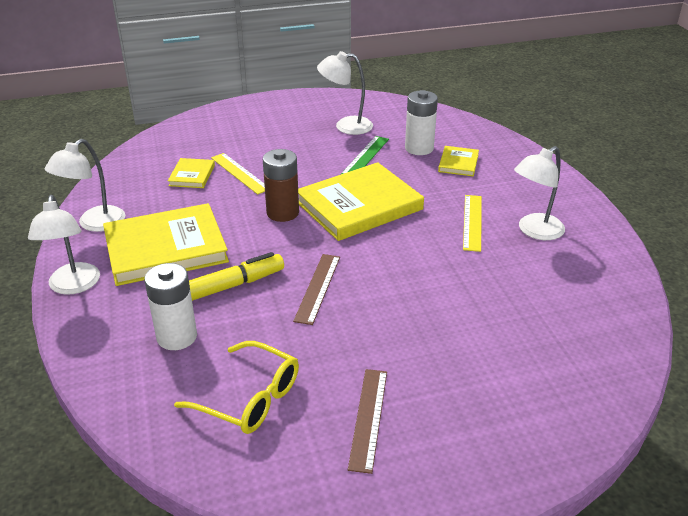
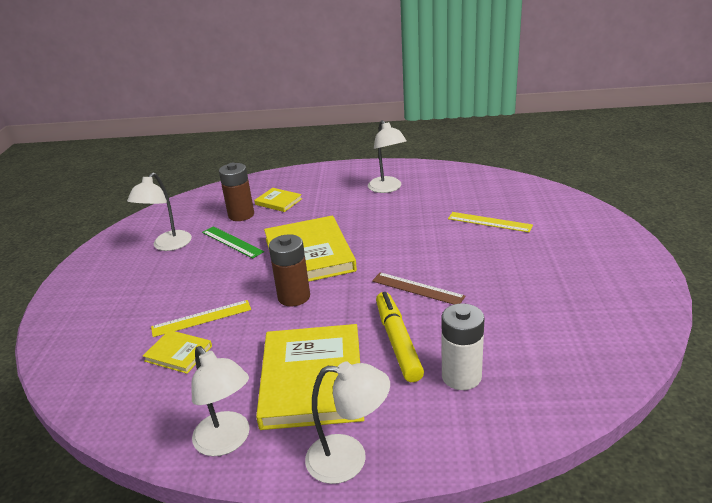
camera: 70 degrees left, 5 degrees down
yellow glasses [174,341,299,434] -> none
brown ruler [348,369,387,474] -> none
white battery [405,90,438,155] -> brown battery [219,163,254,221]
yellow ruler [463,195,482,252] -> yellow ruler moved to [448,212,533,233]

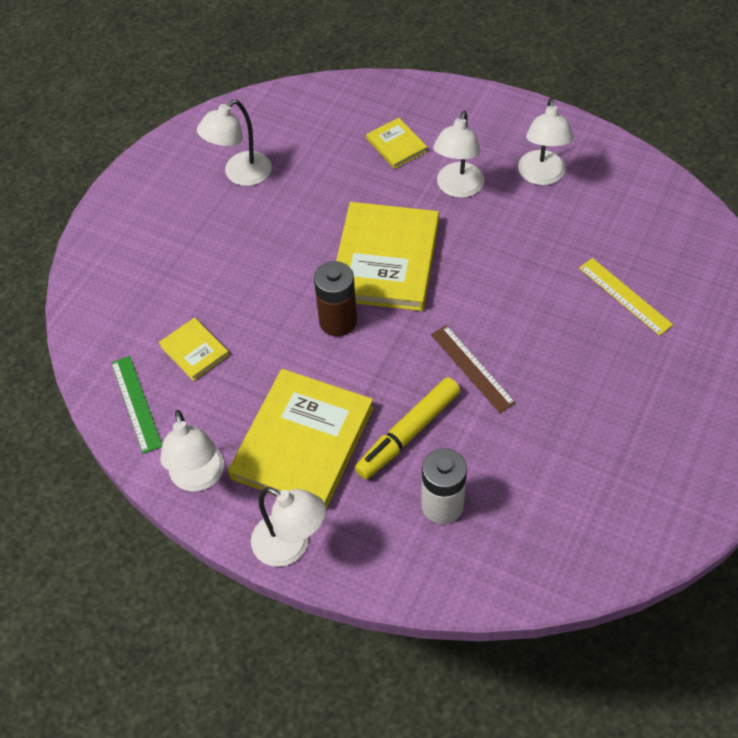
camera: 25 degrees right, 25 degrees up
yellow ruler [151,300,251,337] -> none
green ruler [202,226,264,258] -> green ruler moved to [111,356,162,454]
brown battery [219,163,254,221] -> none
yellow marker [376,292,424,382] -> yellow marker turned 150 degrees counterclockwise [355,377,460,479]
none -> white lamp [433,111,485,198]

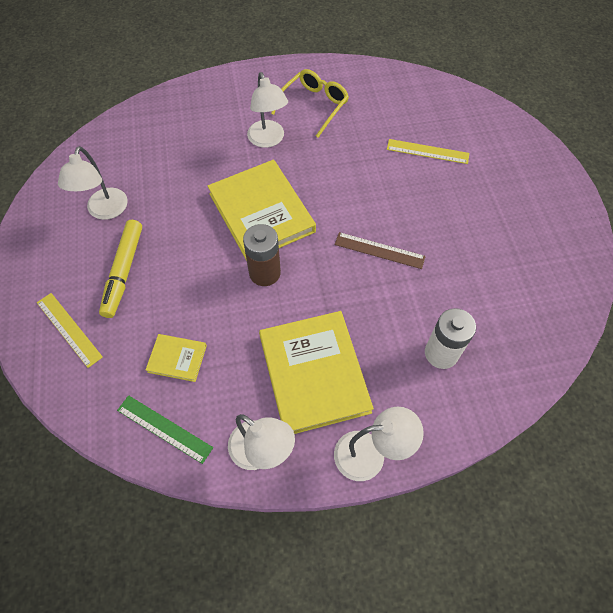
camera: 40 degrees left, 5 degrees up
yellow marker [355,377,460,479] -> yellow marker moved to [99,220,142,318]
yellow book [366,118,427,169] -> none
white lamp [518,98,574,185] -> yellow glasses [271,69,349,138]
none -> yellow ruler [37,293,103,368]

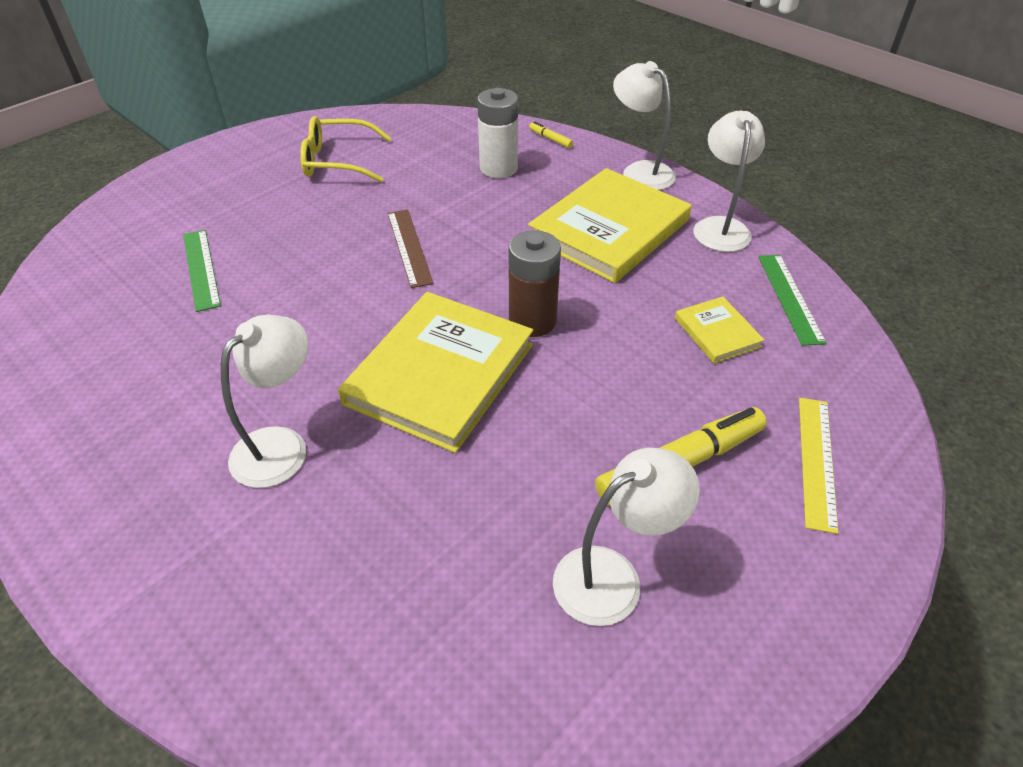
camera: 125 degrees left, 15 degrees down
yellow glasses [271,69,349,138] -> yellow glasses moved to [300,116,391,183]
yellow ruler [387,139,469,164] -> green ruler [183,230,221,312]
none -> yellow marker [529,121,573,148]

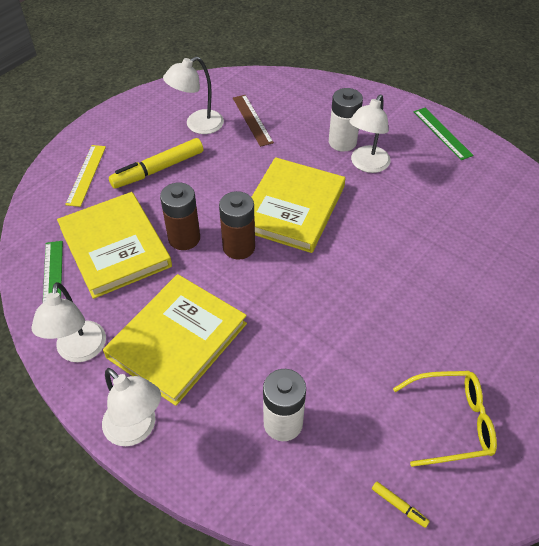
camera: 175 degrees right, 5 degrees up
green ruler [183,230,221,312] -> green ruler moved to [414,108,473,160]
brown ruler [387,210,434,288] -> brown ruler moved to [233,95,274,147]
yellow marker [529,121,573,148] -> yellow marker moved to [372,481,430,528]
yellow book [675,296,764,364] -> yellow book [57,192,172,299], size x2.14
none -> brown battery [160,182,200,250]
none -> white battery [329,88,363,152]

